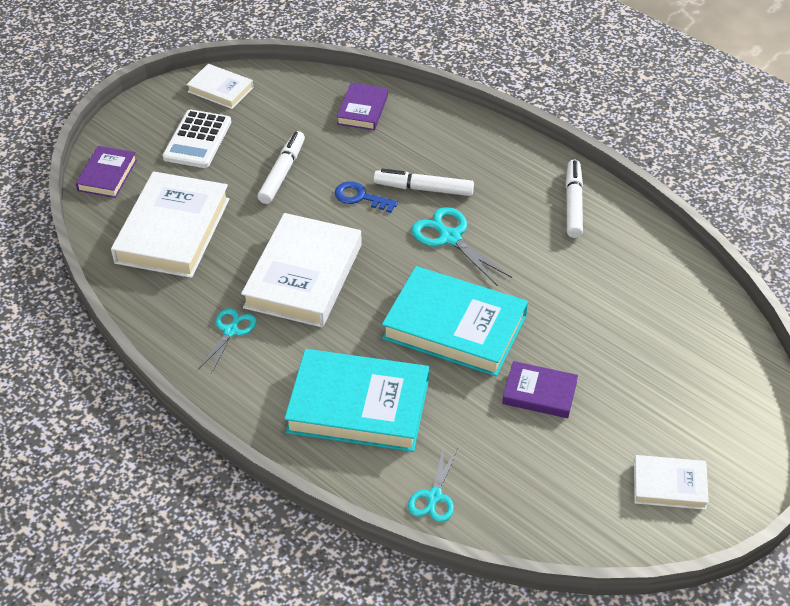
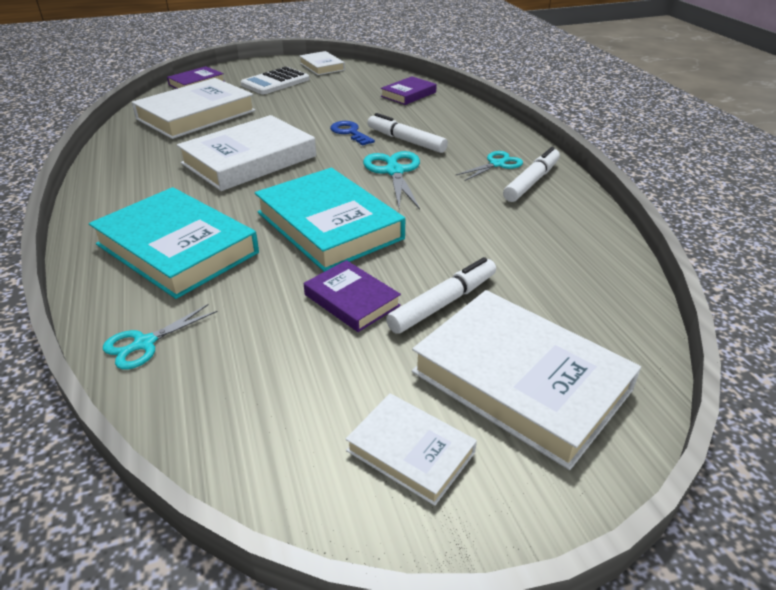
camera: 30 degrees right, 10 degrees down
turquoise scissors [199,308,257,374] -> turquoise scissors moved to [455,151,523,181]
white marker [258,131,305,204] -> white marker moved to [386,257,496,334]
none -> white book [412,290,641,470]

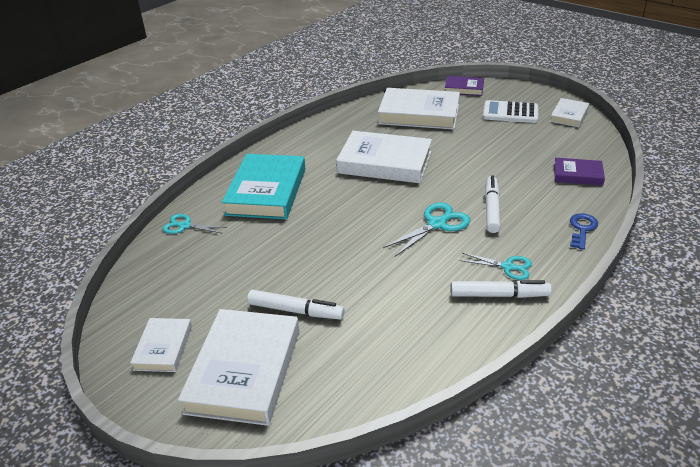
camera: 60 degrees right, 0 degrees up
turquoise book [255,168,405,272] -> none
purple book [304,260,401,332] -> none
blue key [330,121,375,146] -> blue key moved to [570,213,598,250]

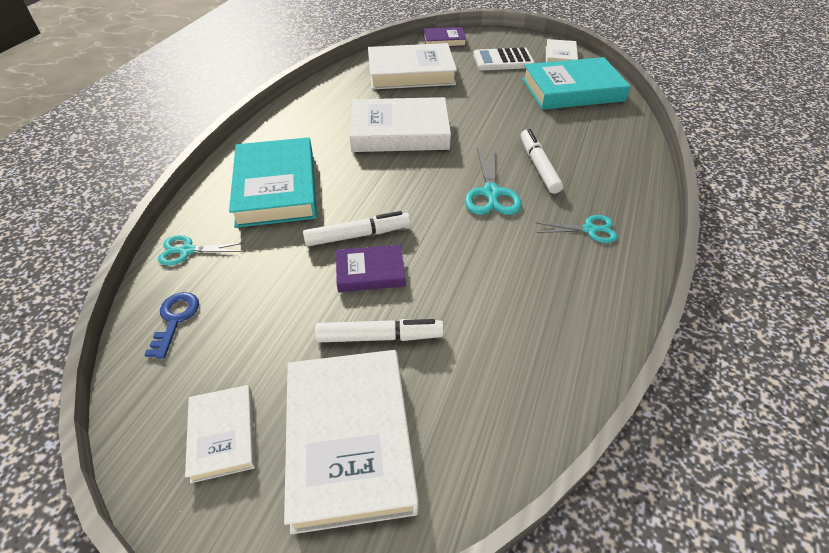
camera: 20 degrees left, 10 degrees up
turquoise scissors [383,202,470,257] -> turquoise scissors turned 150 degrees clockwise [465,148,522,215]
white marker [450,280,552,298] -> white marker moved to [303,211,411,246]
purple book [554,158,605,186] -> purple book moved to [336,245,406,292]
blue key [570,213,598,250] -> blue key moved to [144,292,199,359]
none -> turquoise book [522,57,631,110]

